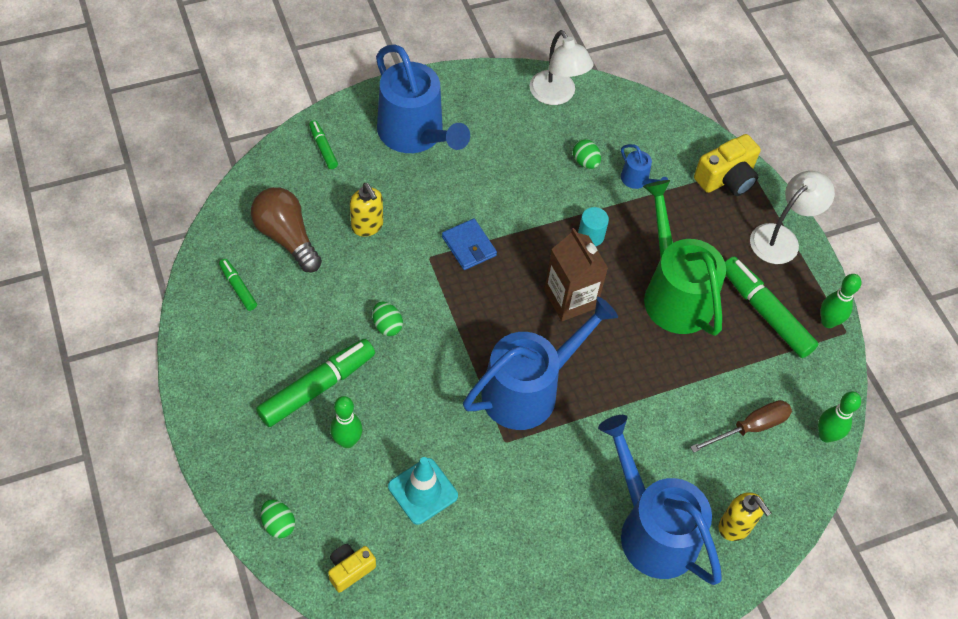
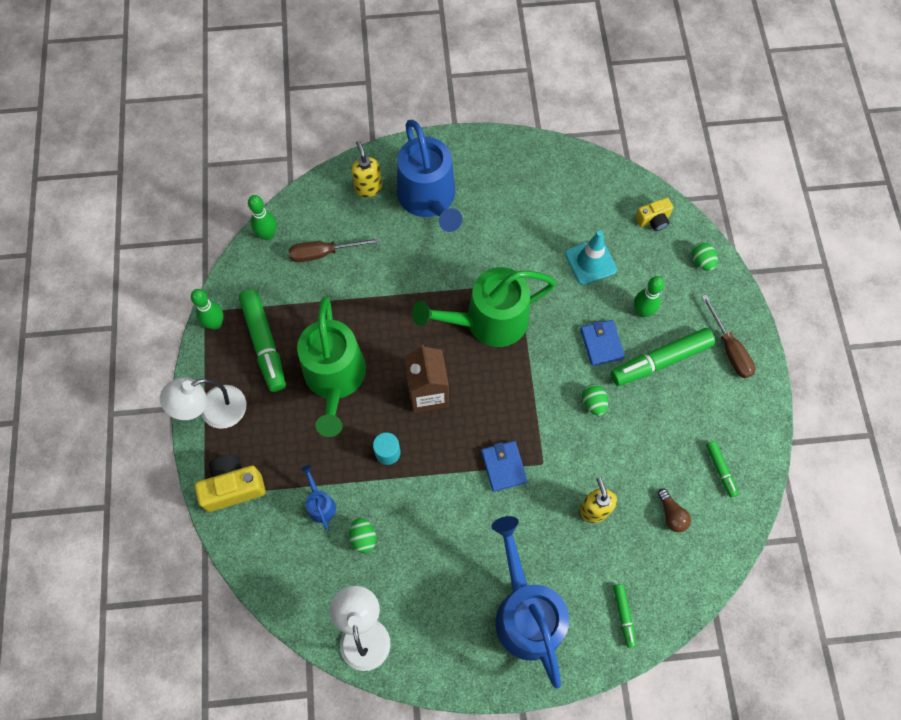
camera: 160 degrees left, 10 degrees up
brown light bulb [251,187,322,272] -> brown light bulb [658,488,691,532], size x0.52
blue watering can [463,297,618,430] -> green watering can [412,267,556,347]
none -> blue wallet [580,320,625,366]
none -> brown screwdriver [702,295,755,379]

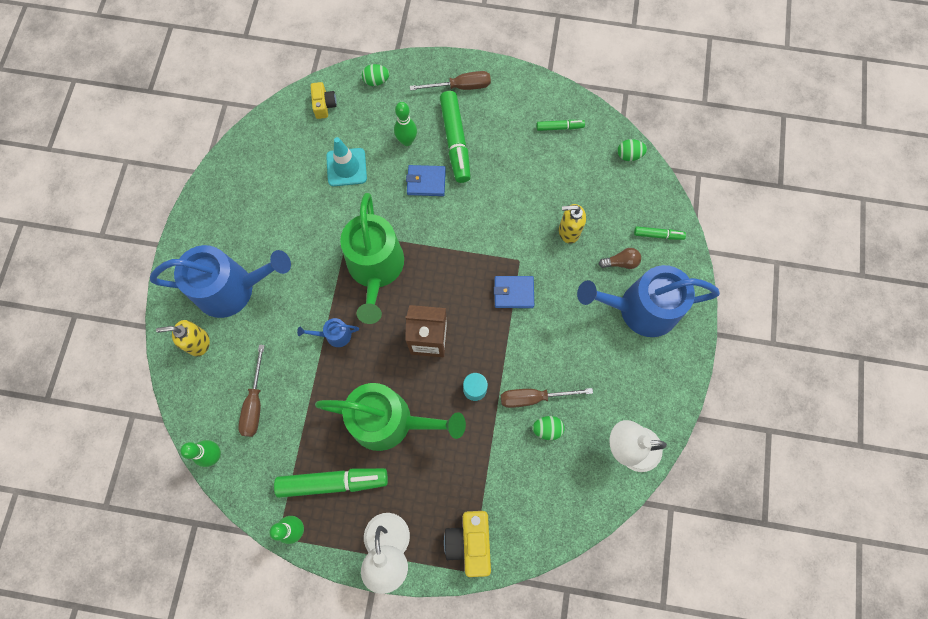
camera: 75 degrees left, 5 degrees up
blue watering can [301,465,336,530] -> blue watering can moved to [297,318,359,347]
green egg [582,384,608,416] -> green egg moved to [618,139,647,161]
brown light bulb [658,488,691,532] -> brown light bulb moved to [599,248,641,269]
none -> brown screwdriver [501,388,593,408]

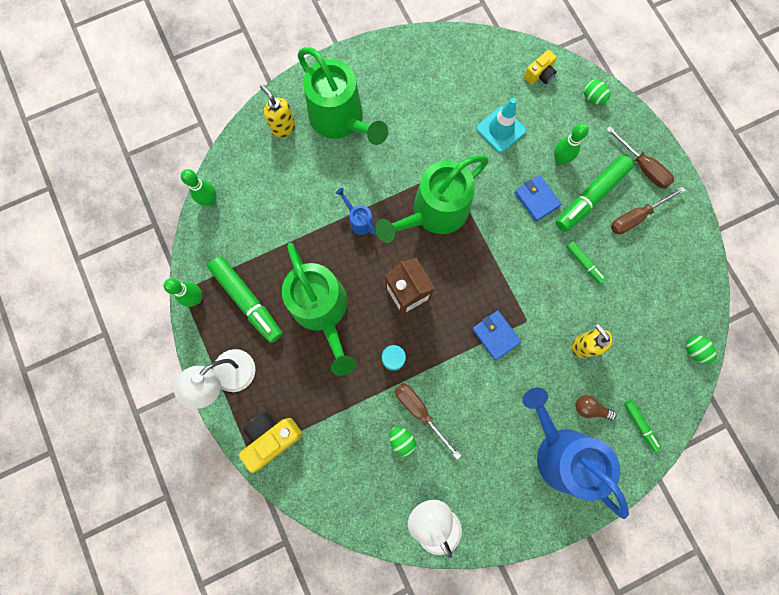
camera: 55 degrees right, 5 degrees up
blue watering can [150,245,291,318] -> green watering can [297,47,388,145]
brown screwdriver [238,345,265,437] -> brown screwdriver moved to [611,187,686,234]
green marker [536,120,585,131] -> green marker moved to [566,241,606,284]
brown light bulb [599,248,641,269] -> brown light bulb turned 150 degrees clockwise [575,395,616,420]

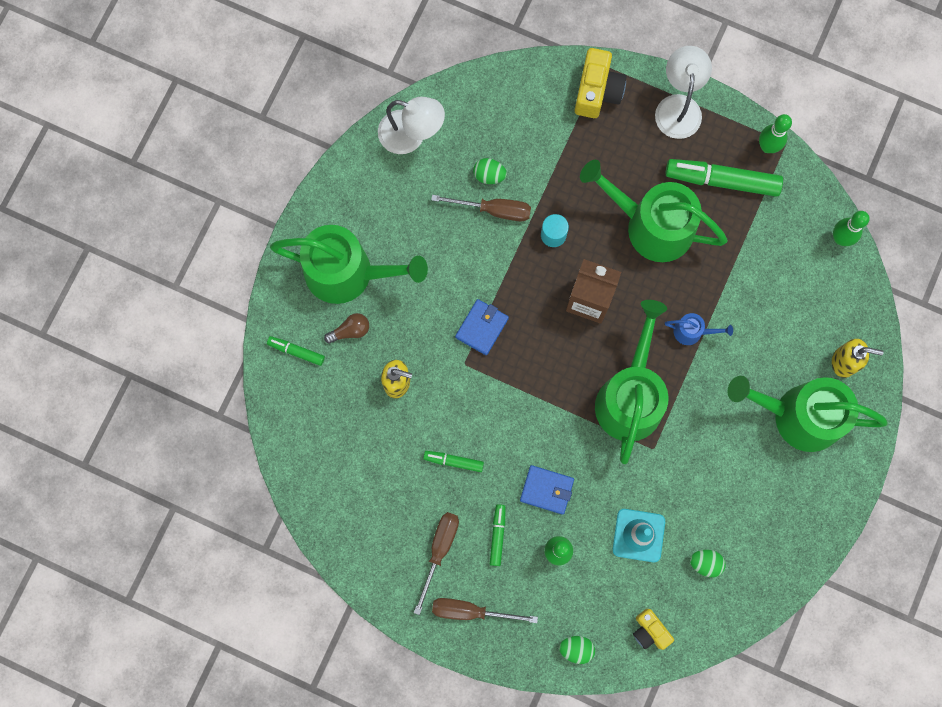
camera: 140 degrees right, 0 degrees up
blue wallet [472,311,521,360] -> blue wallet turned 75 degrees counterclockwise [455,299,509,355]
blue watering can [523,388,629,519] -> green watering can [270,225,428,304]
yellow camera [524,50,557,85] -> yellow camera turned 45 degrees counterclockwise [633,609,674,650]
green marker [556,155,634,232] -> green marker [490,504,505,566], size x0.50
green egg [686,336,717,364] -> green egg moved to [690,550,726,577]

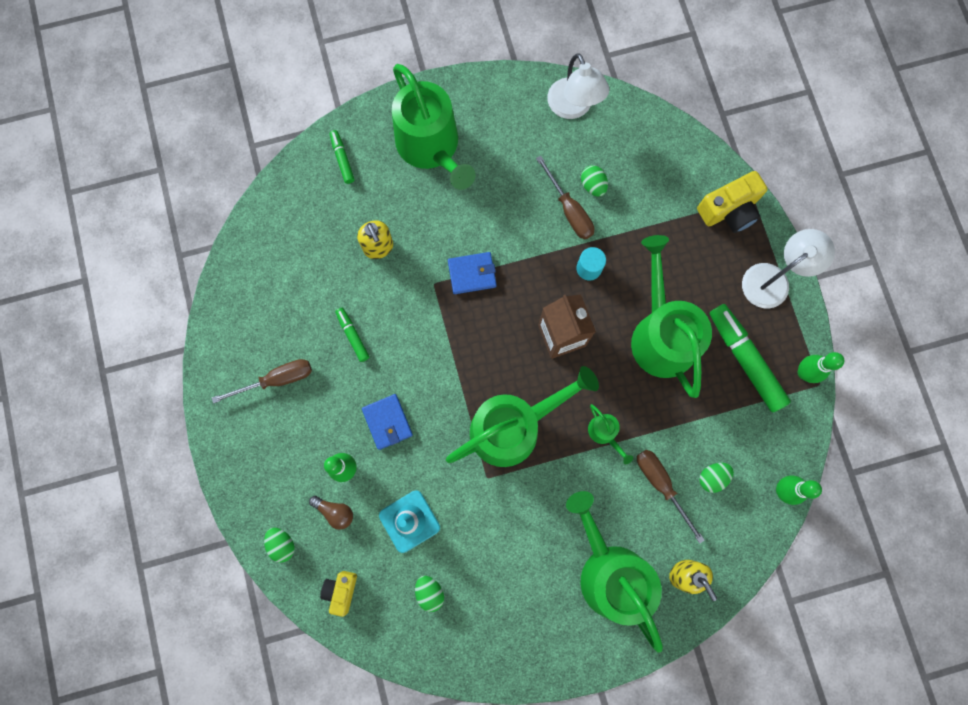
camera: 50 degrees right, 0 degrees up
brown light bulb [324,313,369,344] -> brown light bulb moved to [309,496,353,530]
brown screwdriver [432,598,538,623] -> brown screwdriver moved to [637,450,704,544]
green marker [490,504,505,566] -> none
blue watering can [665,313,733,345] -> green watering can [588,404,633,464]
none -> green egg [699,463,734,493]

